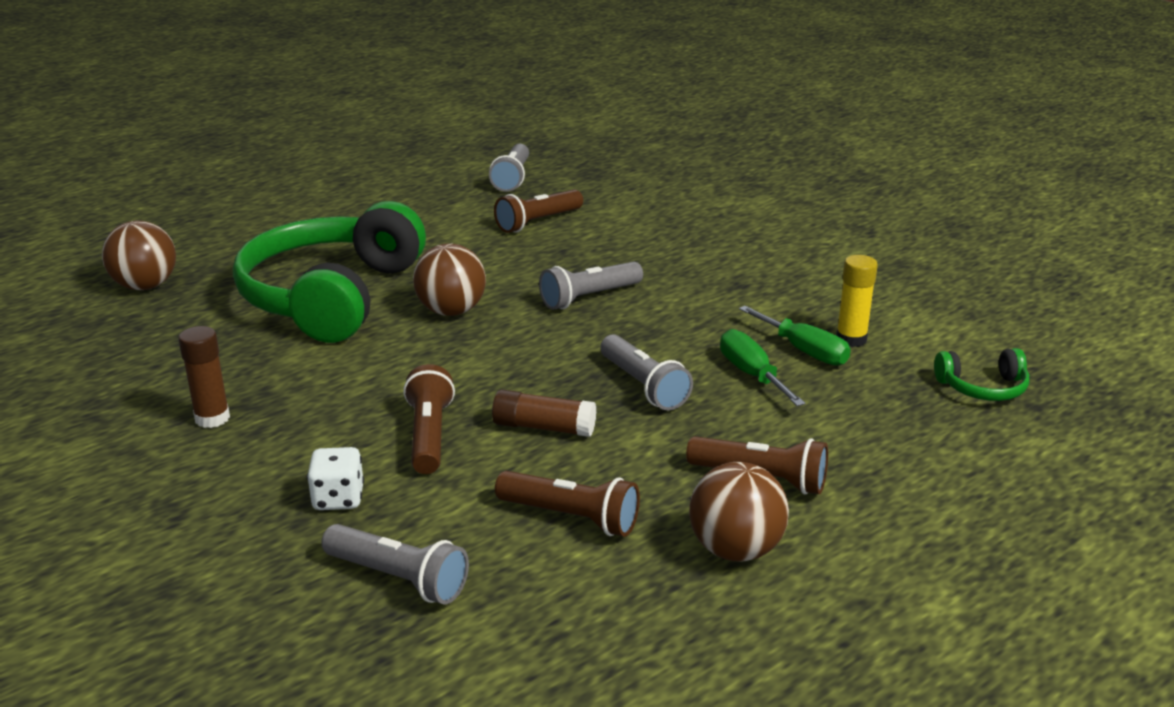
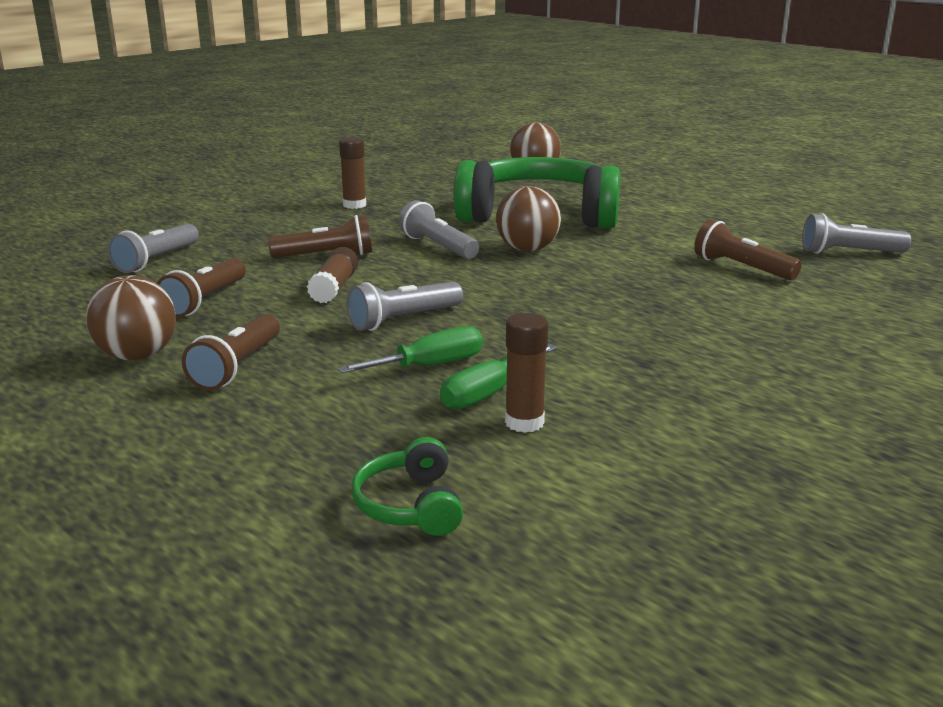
camera: 85 degrees right, 5 degrees down
white dice [307,447,364,510] -> none
grey flashlight [539,262,643,310] -> grey flashlight moved to [399,200,479,259]
yellow glue stick [836,255,878,347] -> brown glue stick [505,313,548,433]

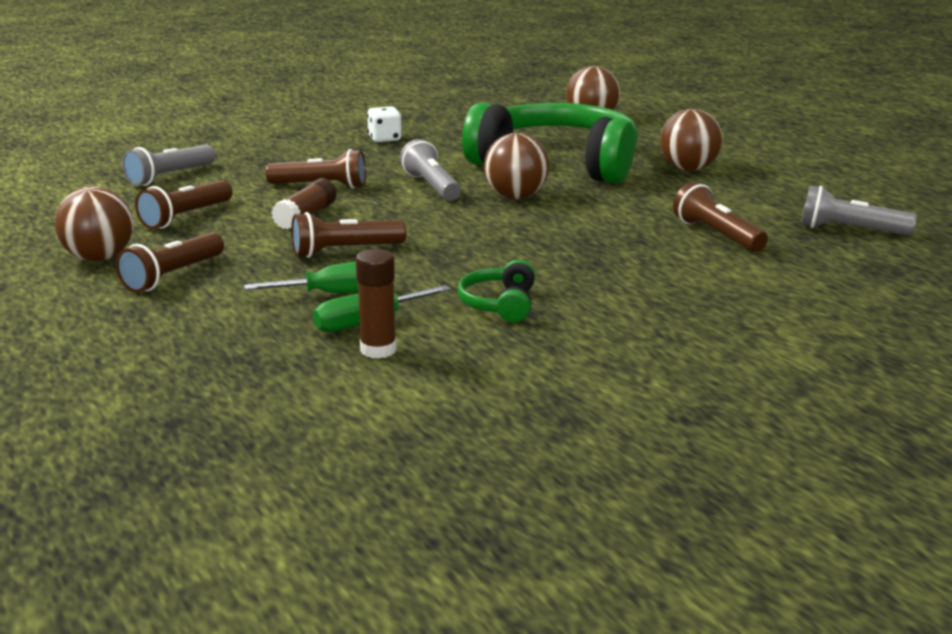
camera: 15 degrees right, 0 degrees up
brown glue stick [339,137,366,209] -> white dice [367,106,402,143]
grey flashlight [347,282,463,331] -> brown flashlight [291,212,406,258]
green headphones [351,437,463,536] -> green headphones moved to [458,260,535,322]
none -> brown ball [660,109,723,171]

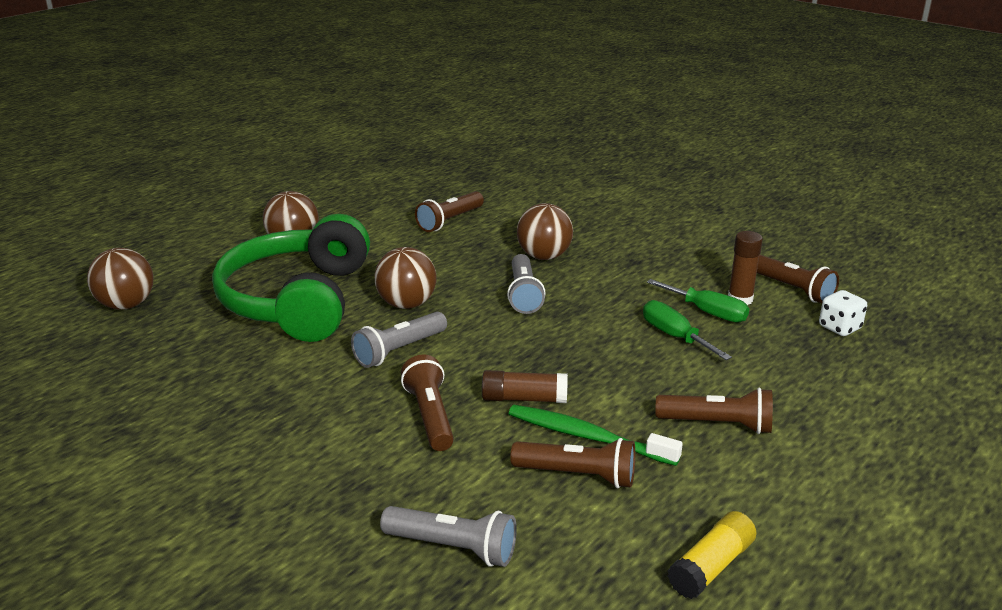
camera: 110 degrees left, 5 degrees up
brown ball [55,186,133,261] -> brown ball moved to [517,203,573,260]
brown flashlight [291,212,406,258] -> brown flashlight moved to [757,255,839,303]
white dice [367,106,402,143] -> white dice moved to [819,290,867,336]
green headphones [458,260,535,322] -> none
grey flashlight [801,185,917,236] -> grey flashlight moved to [507,254,545,314]
none -> green toothbrush [509,405,683,466]
none -> yellow glue stick [667,511,756,599]

